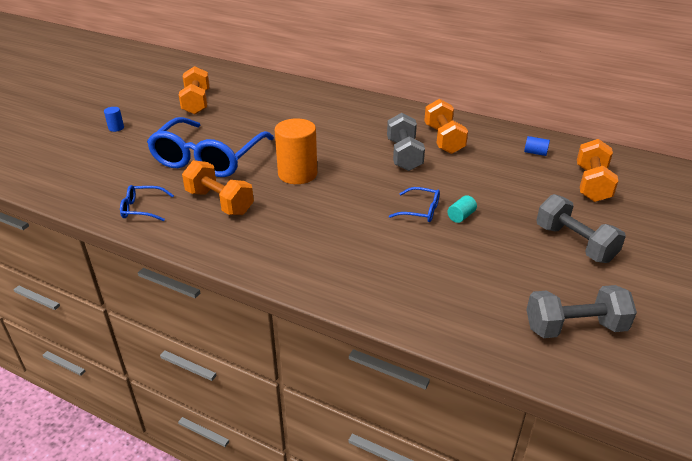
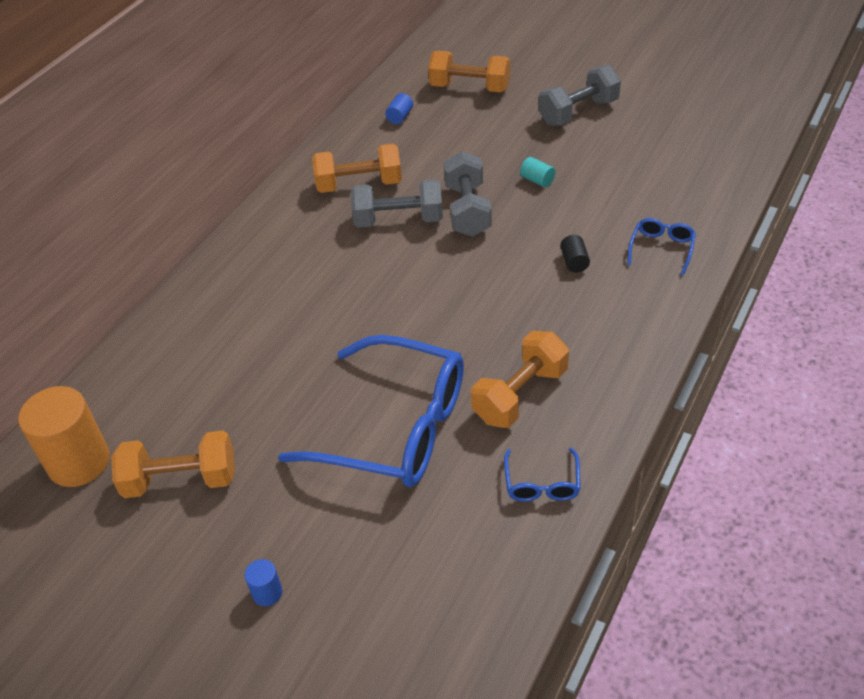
camera: 85 degrees left, 10 degrees up
orange cylinder [275,118,317,184] -> orange cylinder moved to [18,386,110,487]
blue glasses [389,187,440,222] -> blue glasses moved to [627,218,696,276]
grey dumbbell [526,285,637,338] -> grey dumbbell moved to [443,151,492,237]
none -> black cylinder [560,235,590,273]

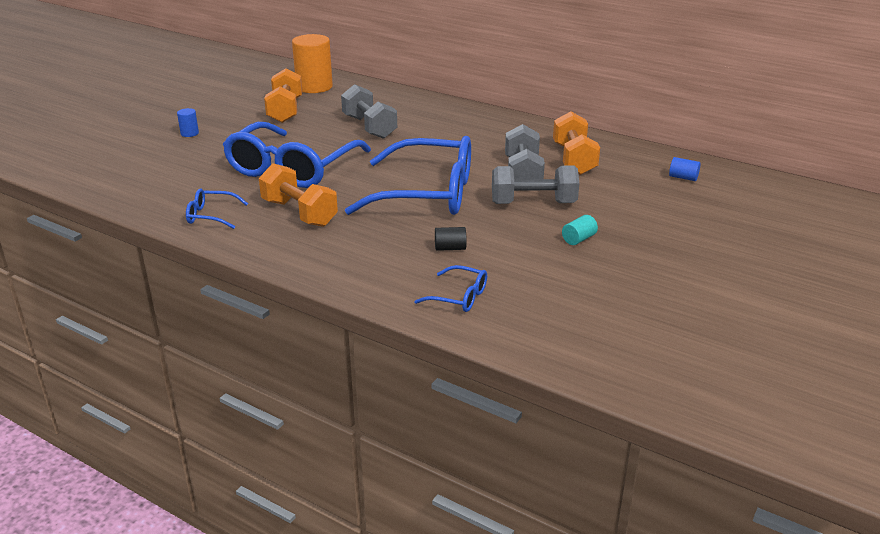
camera: 90 degrees right, 15 degrees down
orange dumbbell [428,51,510,92] -> none
grey dumbbell [538,65,621,126] -> grey dumbbell moved to [341,84,397,139]
none -> blue glasses [345,136,471,215]

